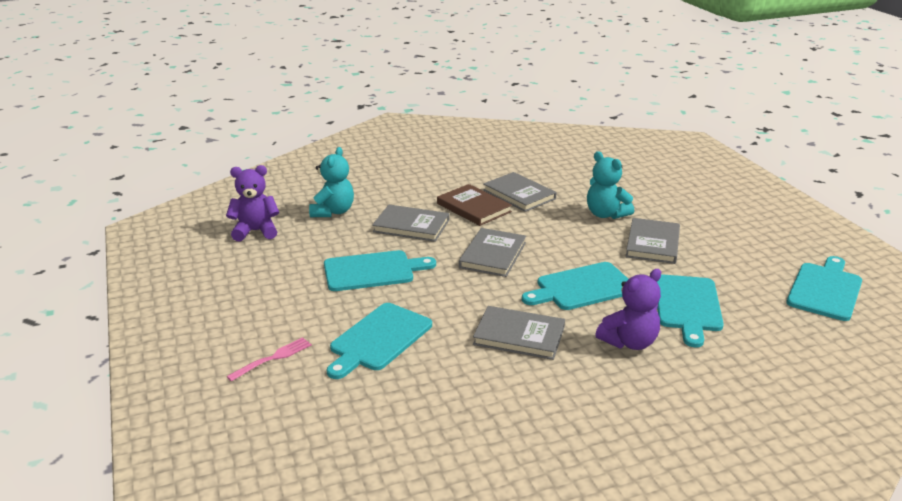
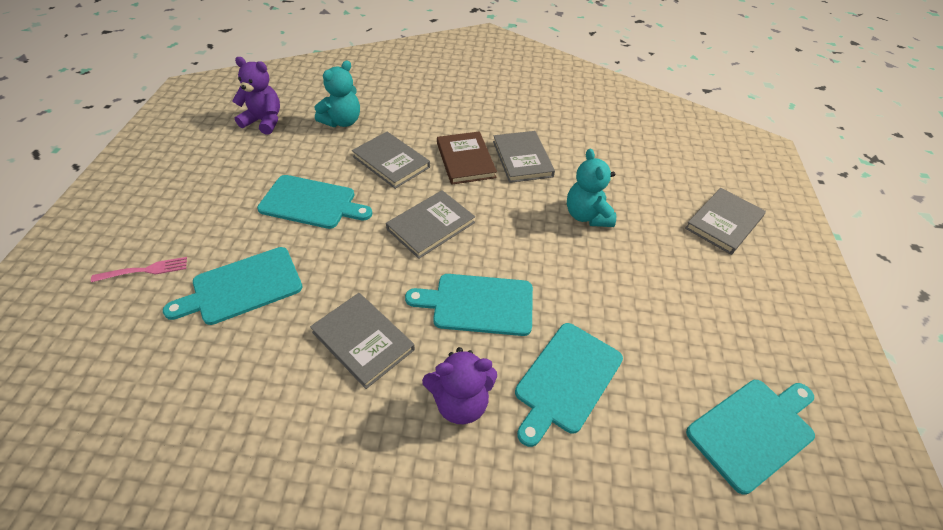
camera: 25 degrees right, 20 degrees up
grey book [626,218,680,264] -> grey book moved to [685,188,766,255]

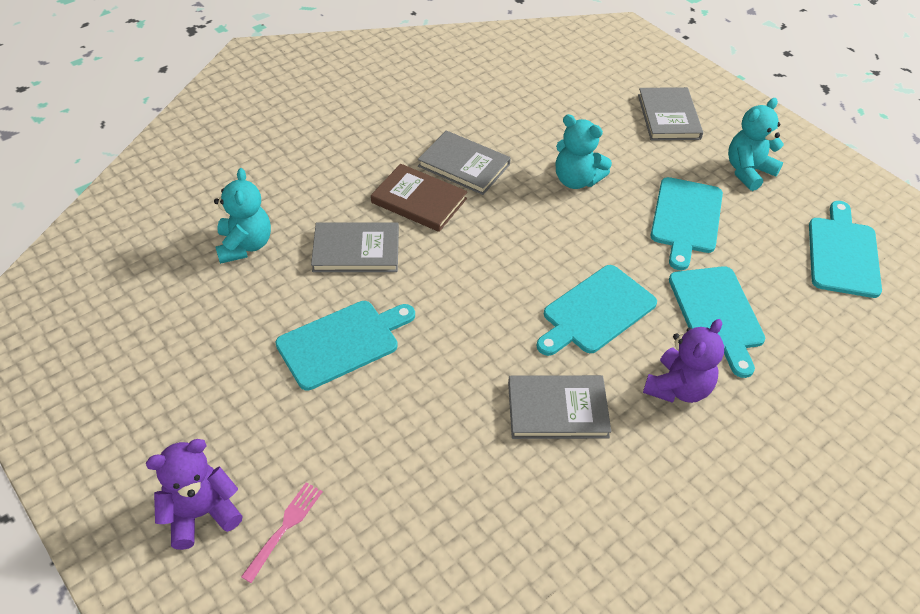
camera: 45 degrees left, 0 degrees up
turquoise cutting board [163,247,302,325] -> turquoise cutting board moved to [651,177,723,270]
purple teddy bear [232,57,280,135] -> purple teddy bear moved to [146,439,243,550]
grey book [386,190,475,259] -> none
none -> turquoise teddy bear [728,98,784,191]

